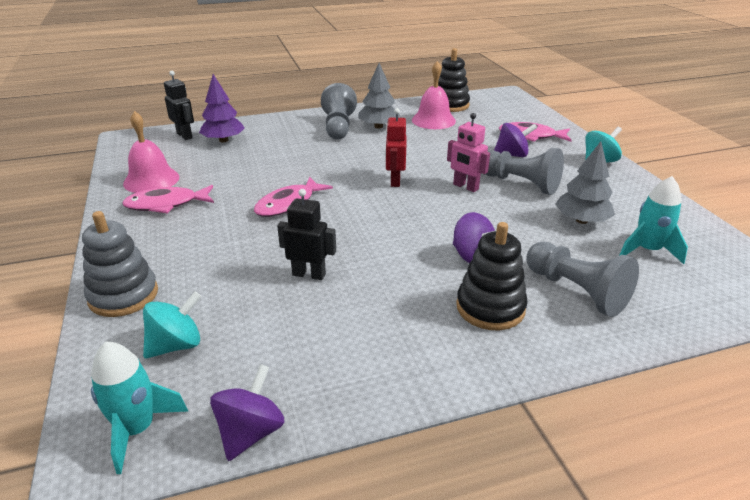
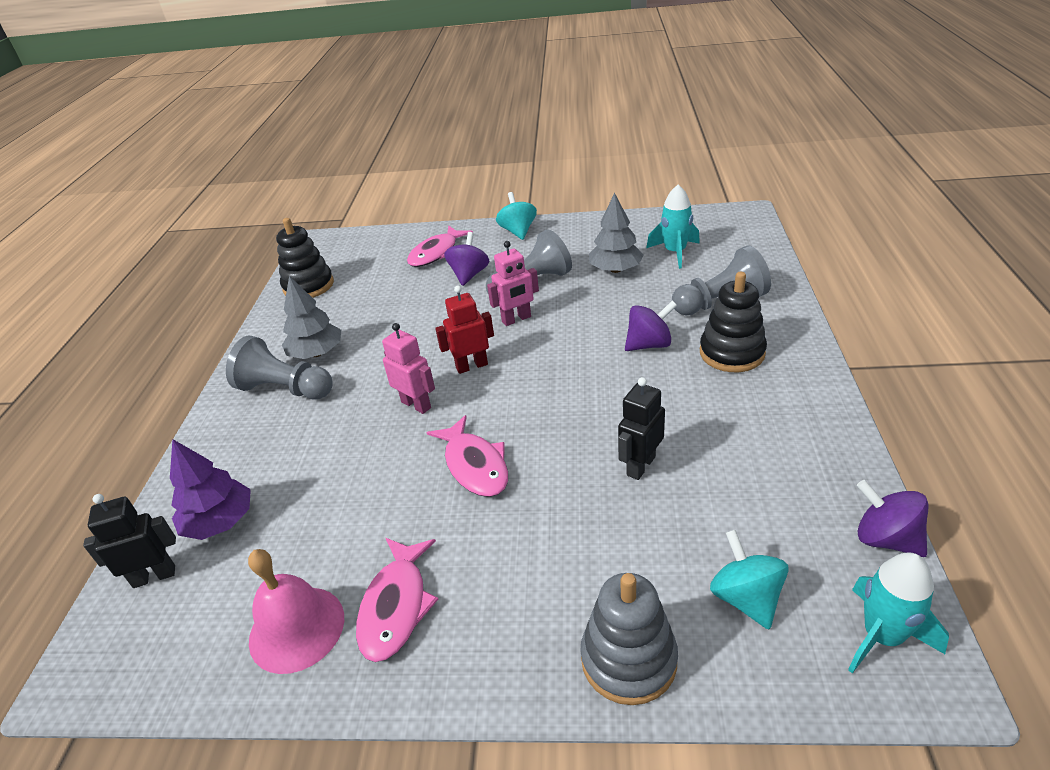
camera: 65 degrees left, 5 degrees up
red robot [385,108,406,187] -> red robot turned 135 degrees clockwise [435,286,494,374]
pink bell [412,61,456,129] -> none
none -> pink robot [382,323,435,414]

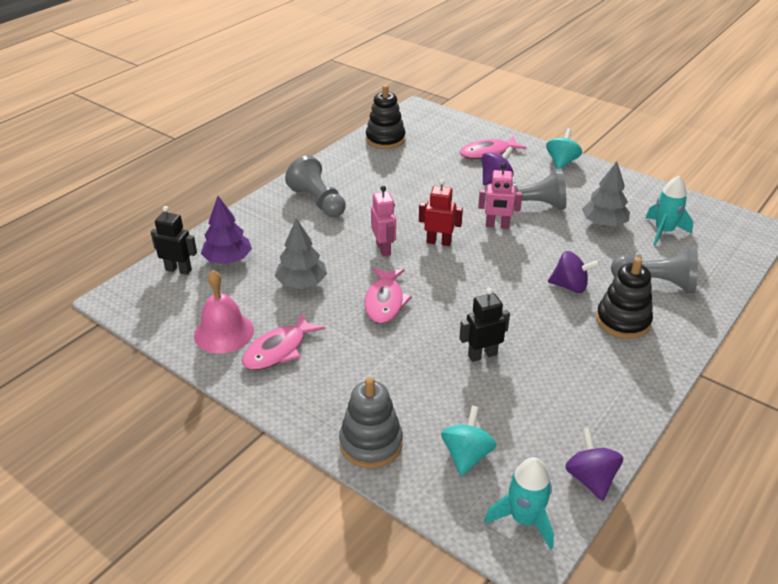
camera: 30 degrees right, 0 degrees up
grey tree [282,276,341,359] -> grey tree moved to [275,218,327,289]

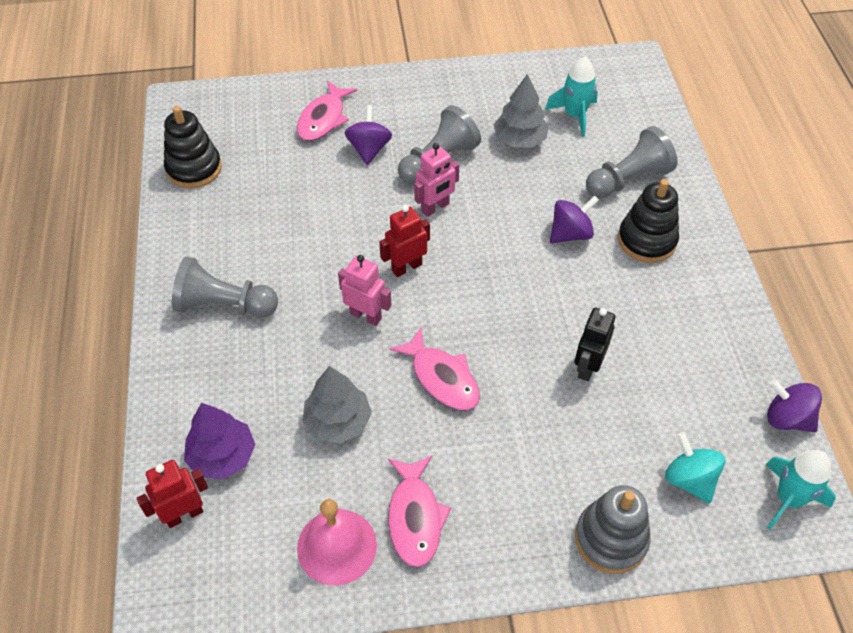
camera: 45 degrees left, 15 degrees up
black robot [151,206,197,275] -> red robot [137,460,208,528]
turquoise spinning top [546,128,582,169] -> none

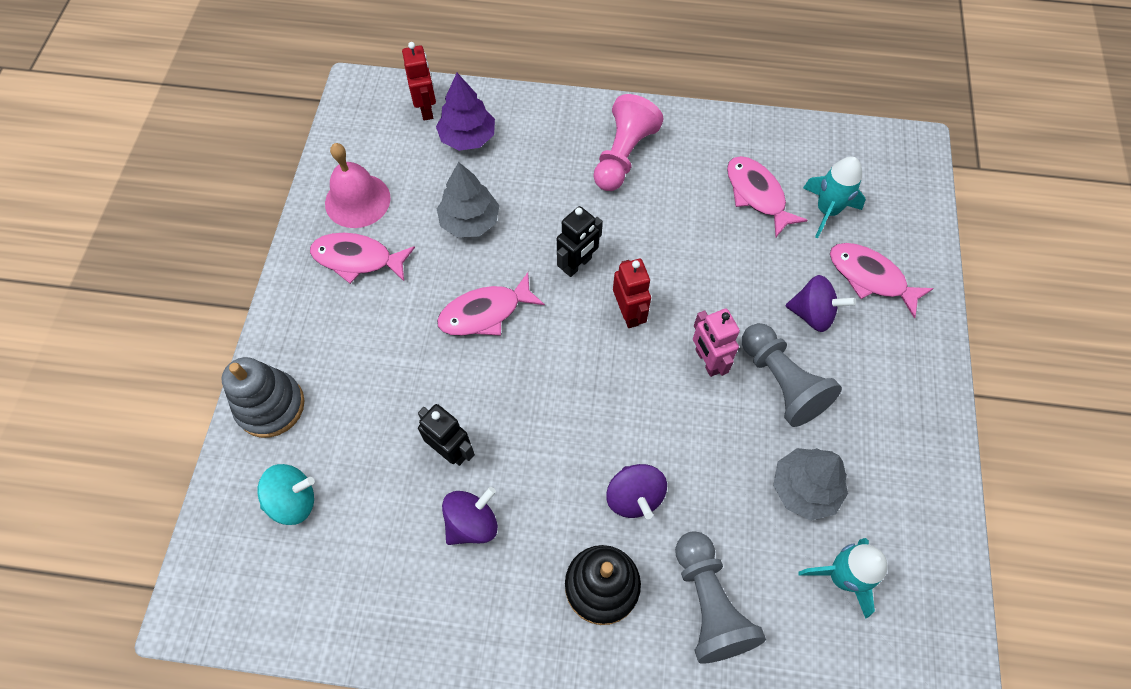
camera: 105 degrees right, 10 degrees up
black stacking toy [164,106,222,188] -> none
grey pawn [172,256,278,317] -> pink pawn [594,94,664,191]
pink robot [338,255,392,326] -> black robot [557,206,603,277]
turquoise rocket [765,450,836,529] -> turquoise rocket moved to [803,156,866,238]
purple spinning top [767,379,822,432] -> purple spinning top moved to [442,487,498,545]
none -> pink fish [727,156,808,238]

